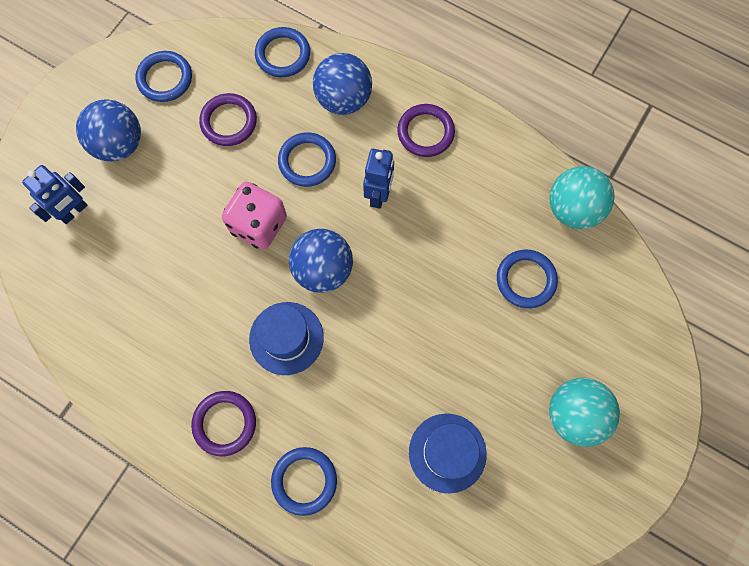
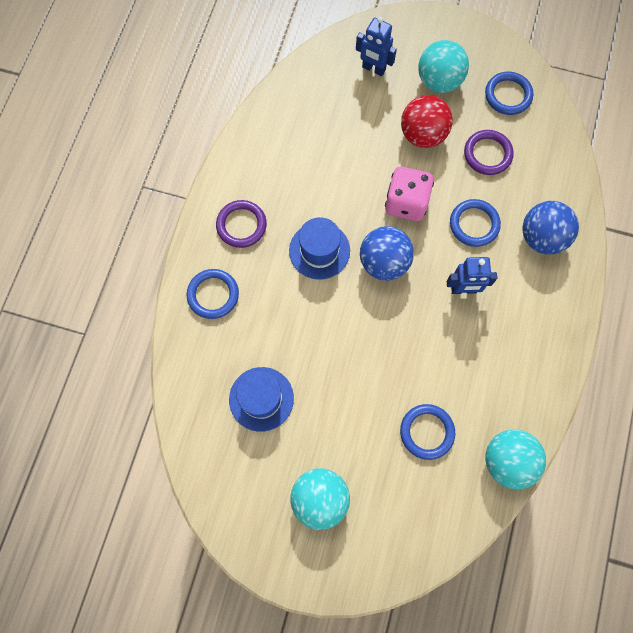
camera: 75 degrees right, 0 degrees up
blue ball [76,100,141,162] -> turquoise ball [418,40,469,93]
blue ring [255,27,310,77] -> none
purple ring [397,104,455,157] -> none
none -> red ball [401,95,453,148]

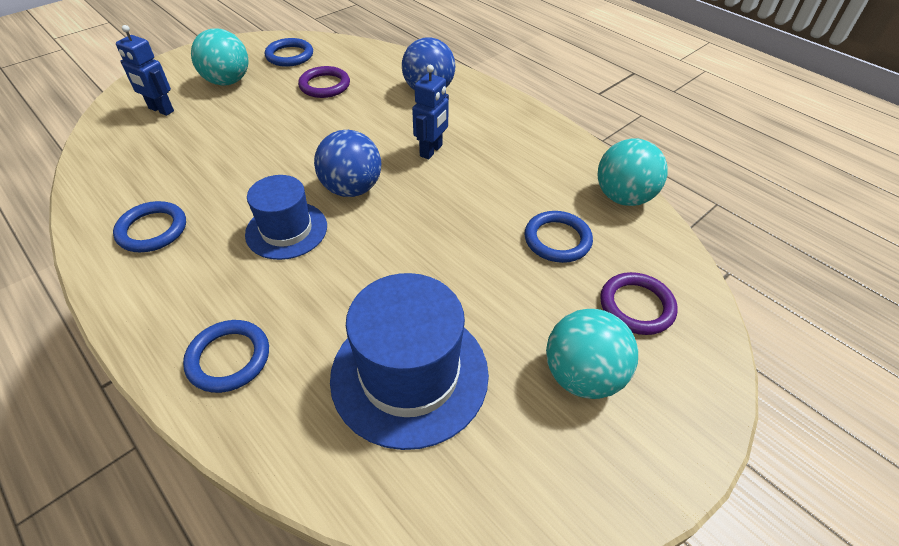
camera: 60 degrees left, 25 degrees down
purple ring [216,200,267,248] -> purple ring moved to [600,272,678,335]
blue hat [229,367,294,432] -> blue hat [330,273,489,450], size x1.58
blue robot [356,17,397,76] -> blue robot turned 60 degrees clockwise [116,25,174,116]
pink dice [385,167,434,221] -> none
red ball [401,95,453,148] -> none
blue ring [450,199,501,247] -> blue ring moved to [113,201,186,252]

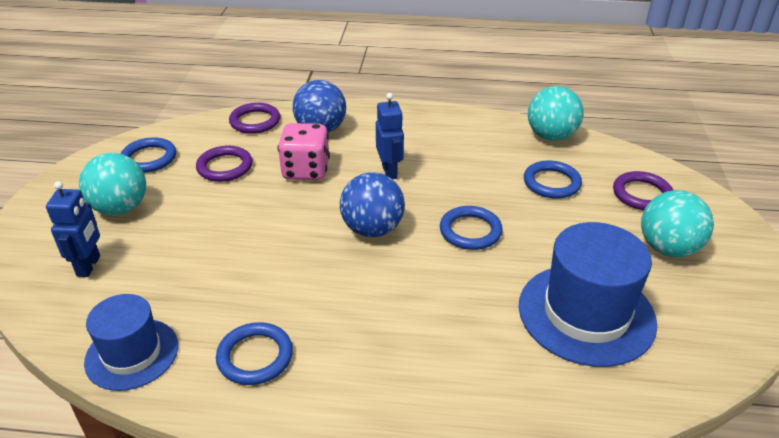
camera: 40 degrees left, 10 degrees down
blue robot [116,25,174,116] -> blue robot turned 75 degrees counterclockwise [46,181,100,277]
blue ring [183,320,269,393] -> blue ring moved to [440,206,503,250]
blue hat [245,175,327,260] -> blue hat moved to [84,294,178,391]
none -> purple ring [229,103,280,134]
none -> pink dice [278,123,330,180]

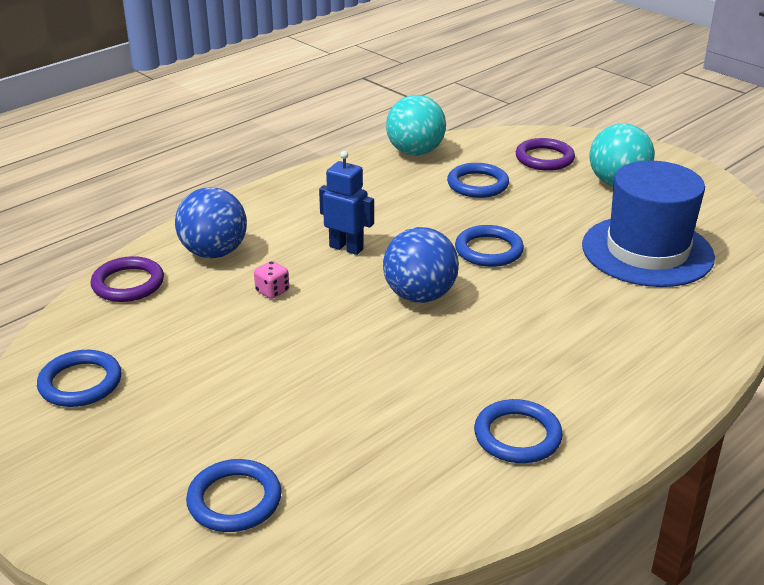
camera: 50 degrees left, 5 degrees down
blue robot [46,181,100,277] -> blue ring [186,459,282,532]
turquoise ball [79,153,146,215] -> none
blue hat [84,294,178,391] -> none
purple ring [196,146,253,182] -> none
pink dice [278,123,330,180] -> pink dice [254,261,289,299], size x0.47

